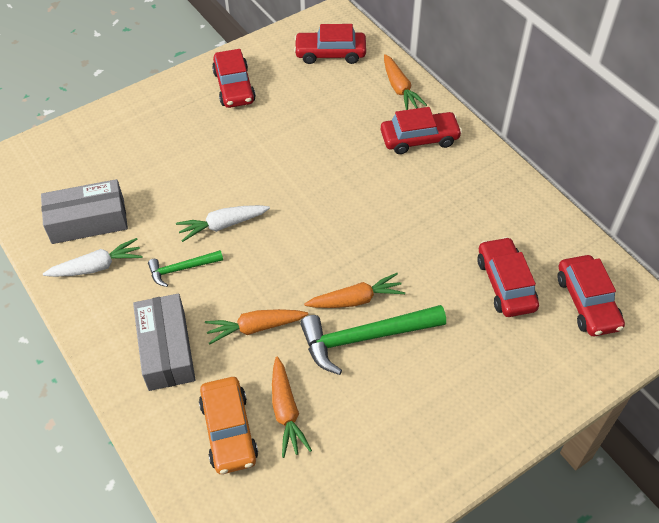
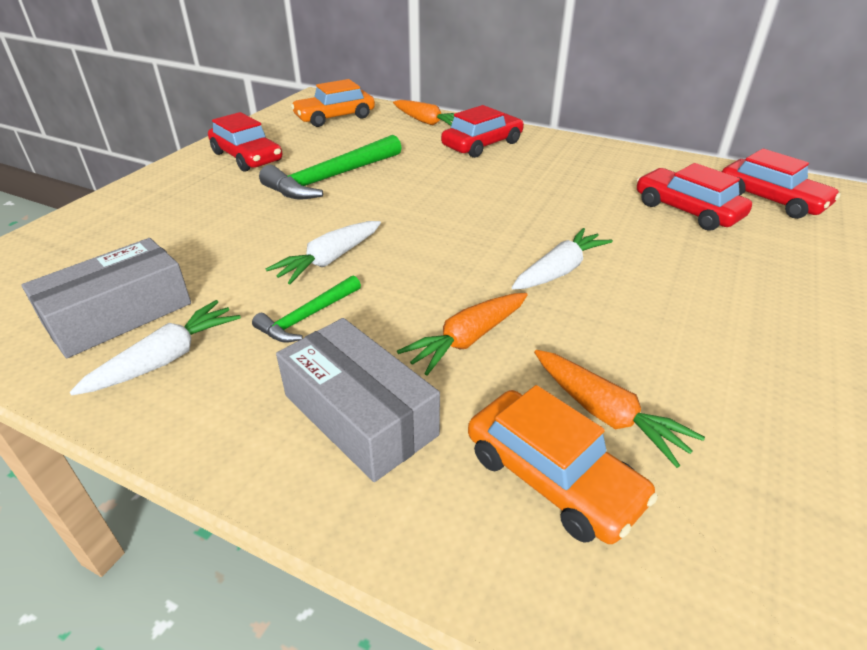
camera: 30 degrees left, 15 degrees down
red car [294,24,366,64] -> orange car [291,79,375,127]
green hammer [300,305,446,375] -> green hammer moved to [259,135,402,200]
orange carrot [304,273,405,308] -> white carrot [512,228,613,290]

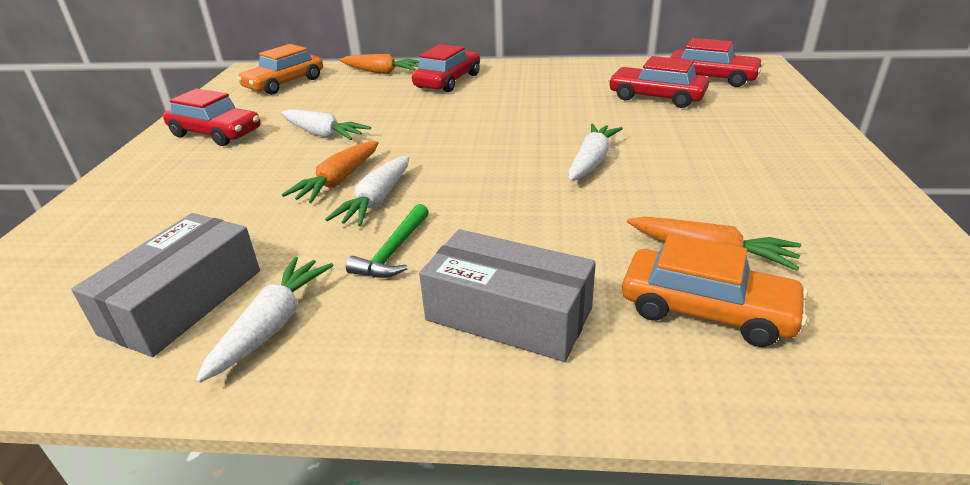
camera: 20 degrees left, 5 degrees down
green hammer [259,135,402,200] -> white carrot [281,109,371,140]
orange carrot [397,293,528,375] -> orange carrot moved to [282,141,379,203]

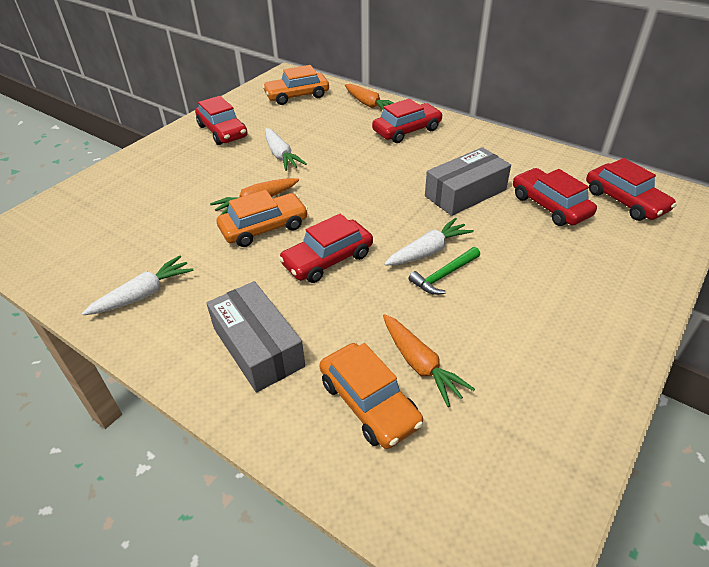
camera: 30 degrees right, 10 degrees up
grey box [71,213,260,357] -> grey box moved to [425,147,511,216]
white carrot [325,156,409,226] -> orange car [217,190,308,247]
green hammer [346,204,429,278] -> green hammer moved to [409,247,480,295]
none -> red car [279,214,373,283]

